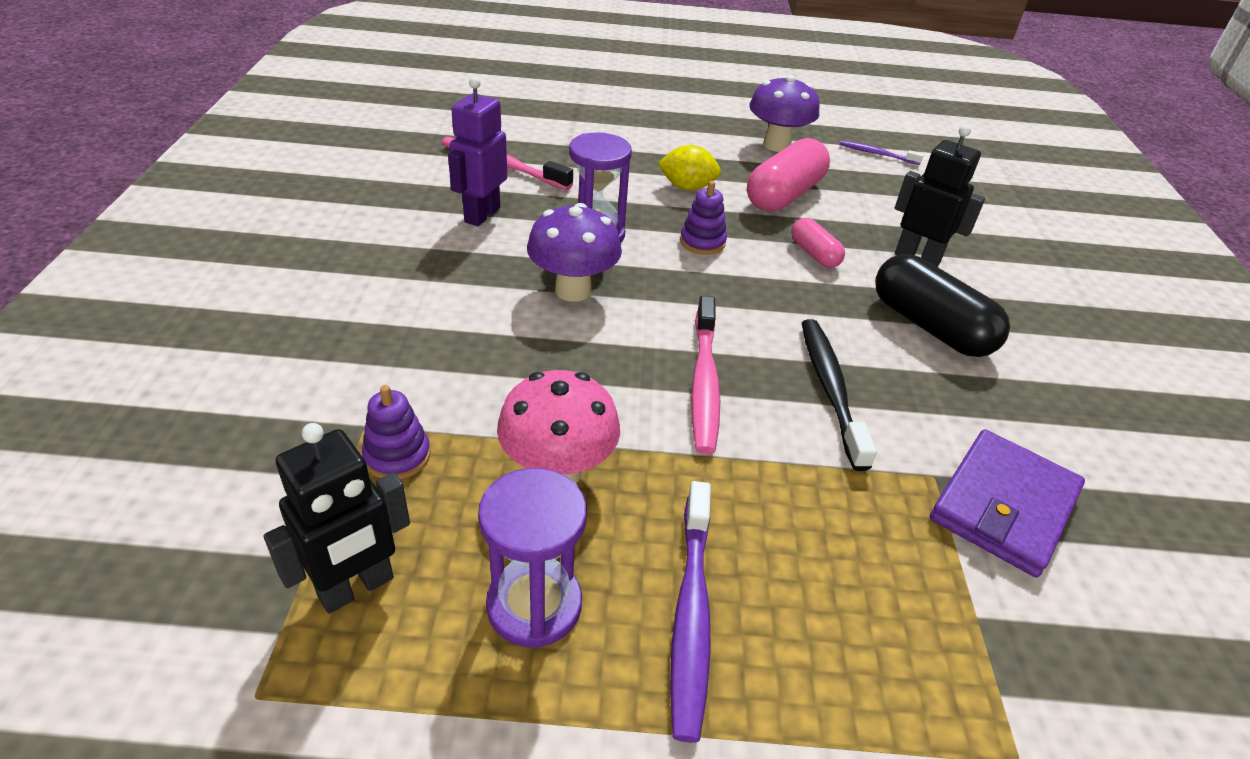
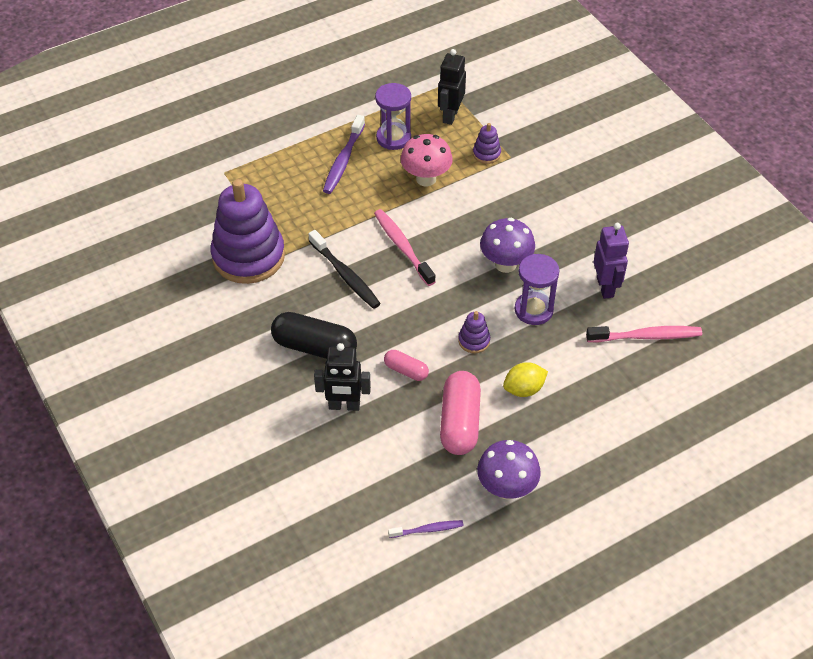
camera: 150 degrees right, 10 degrees up
purple toothbrush [670,481,711,743] -> purple toothbrush turned 135 degrees counterclockwise [323,115,365,194]
purple wallet [930,429,1085,577] -> purple stacking toy [211,179,285,284]

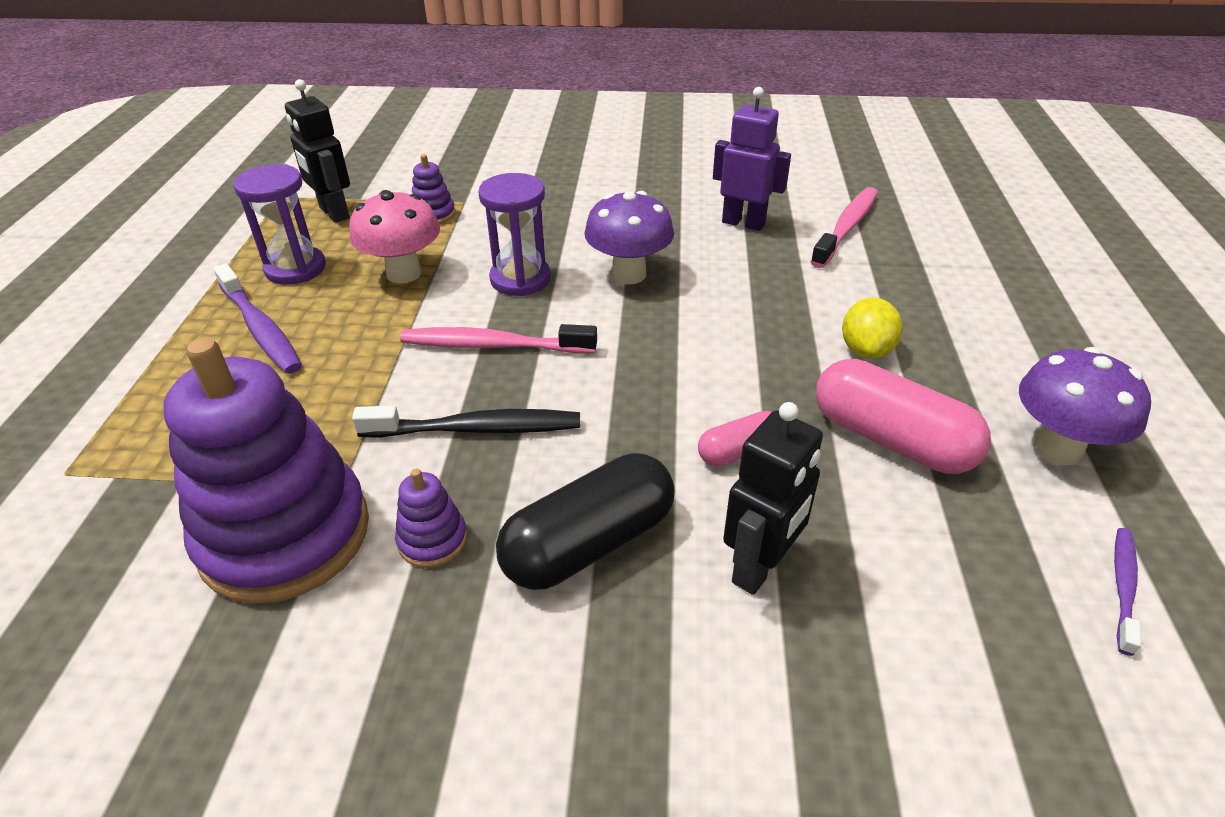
camera: 55 degrees left, 10 degrees down
purple stacking toy [458,311,490,353] -> purple stacking toy moved to [395,468,467,568]
purple hourglass [514,254,559,325] -> purple hourglass moved to [478,173,551,296]

